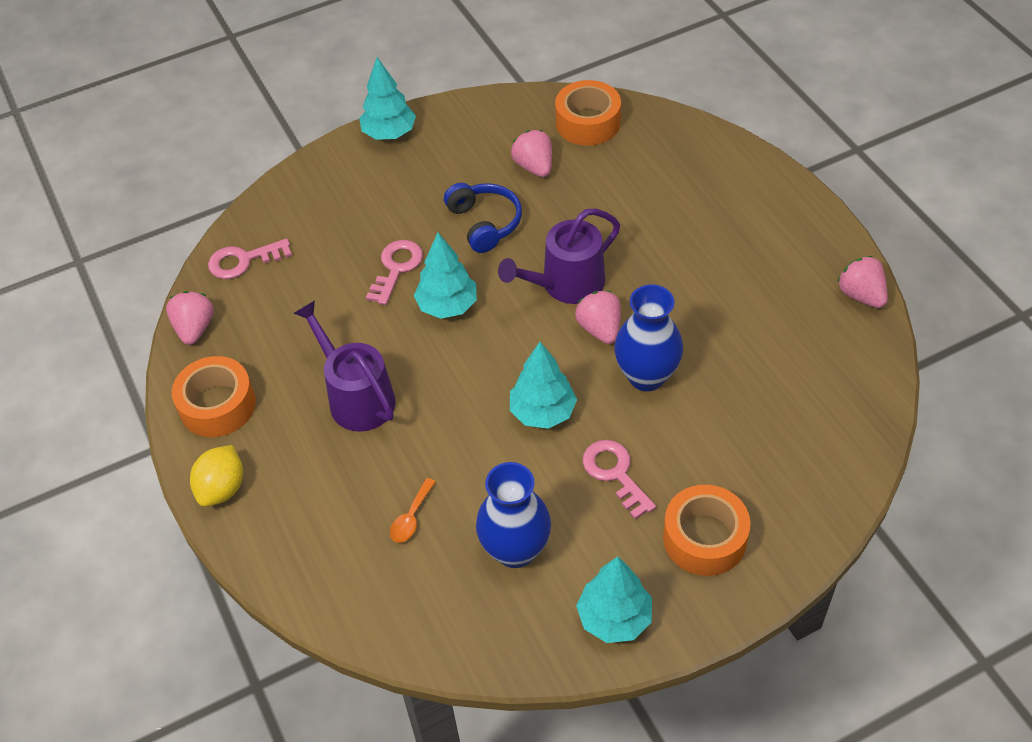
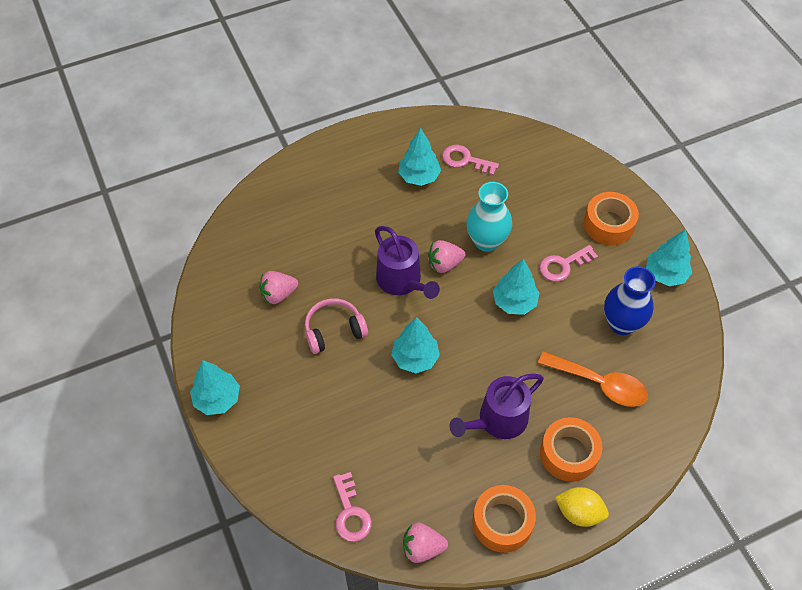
camera: 90 degrees left, 5 degrees up
pink key [366,240,423,305] -> pink key moved to [442,145,499,176]
orange spoon [390,478,436,543] -> orange spoon [538,351,648,407], size x2.05
blue headphones [444,183,522,253] -> pink headphones [305,298,368,354]
orange tape [555,80,621,146] -> orange tape moved to [540,417,602,482]
blue vase [614,284,683,391] -> turquoise vase [466,182,512,252]
pink strawberry [837,256,888,308] -> none
none -> turquoise tree [398,128,441,186]

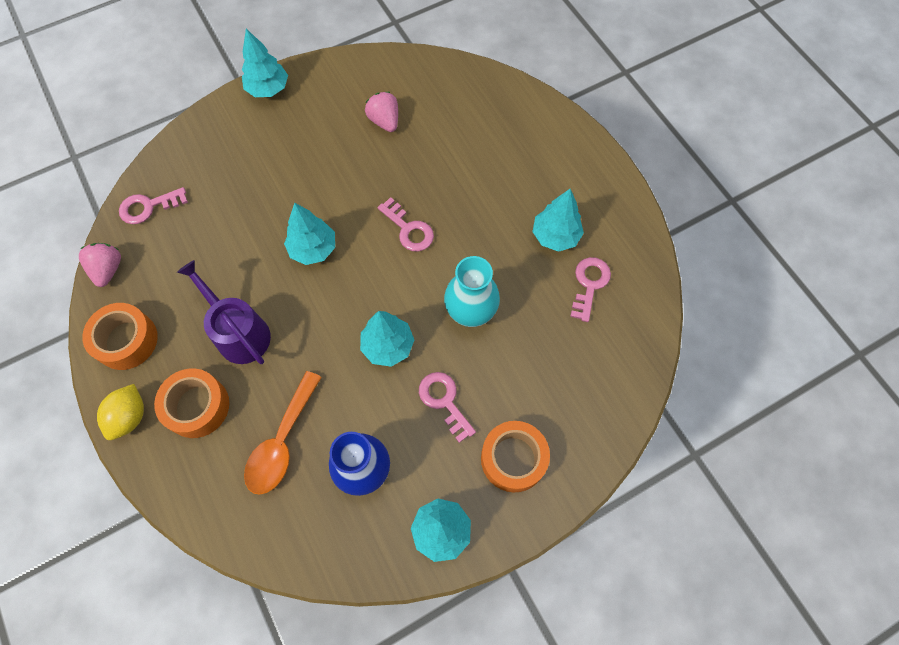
camera: 85 degrees right, 10 degrees up
pink headphones [305,298,368,354] -> none
purple watering can [375,226,440,299] -> pink key [377,197,434,251]
pink strawberry [428,240,465,273] -> none

